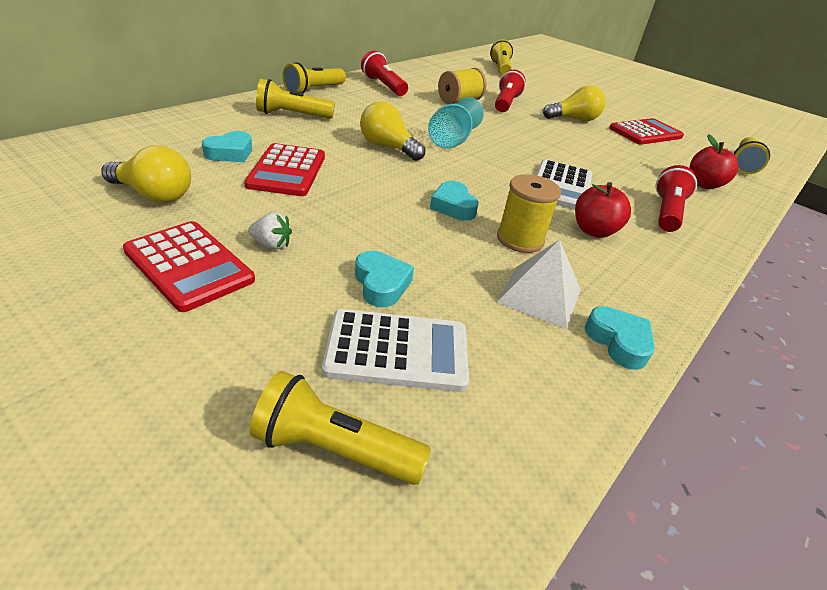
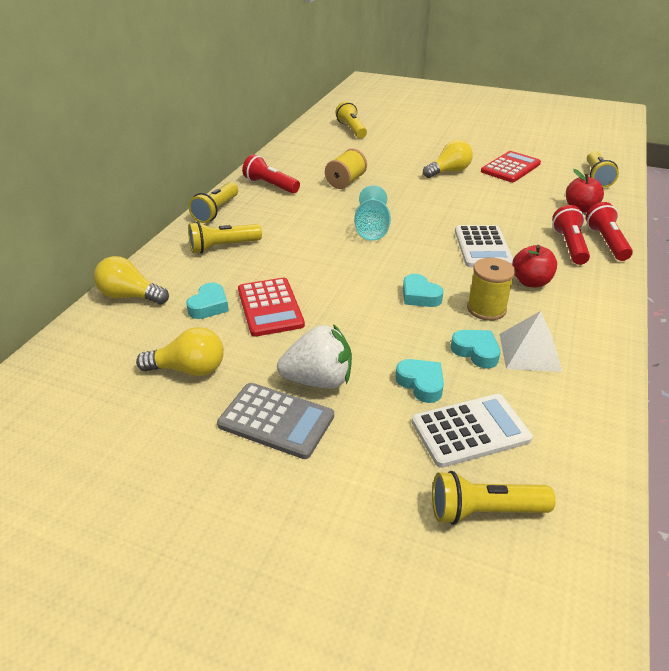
camera: 15 degrees left, 0 degrees up
red calculator [123,221,255,312] -> grey calculator [217,383,334,459]
white strawberry [248,213,292,250] -> white strawberry [277,324,352,389], size x2.07
yellow light bulb [360,101,426,161] -> yellow light bulb moved to [94,256,169,304]
red flashlight [495,69,526,112] -> red flashlight moved to [585,202,633,261]
turquoise heart [585,306,655,370] -> turquoise heart moved to [451,330,500,369]

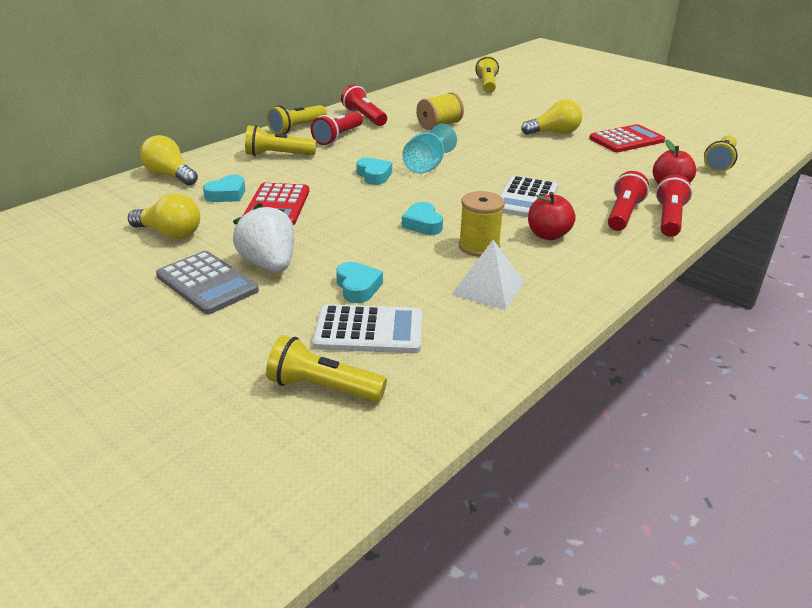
camera: 20 degrees right, 5 degrees down
white strawberry [277,324,352,389] -> white strawberry turned 135 degrees counterclockwise [233,203,294,272]
turquoise heart [451,330,500,369] -> turquoise heart moved to [356,158,392,185]
none -> red flashlight [311,112,363,145]

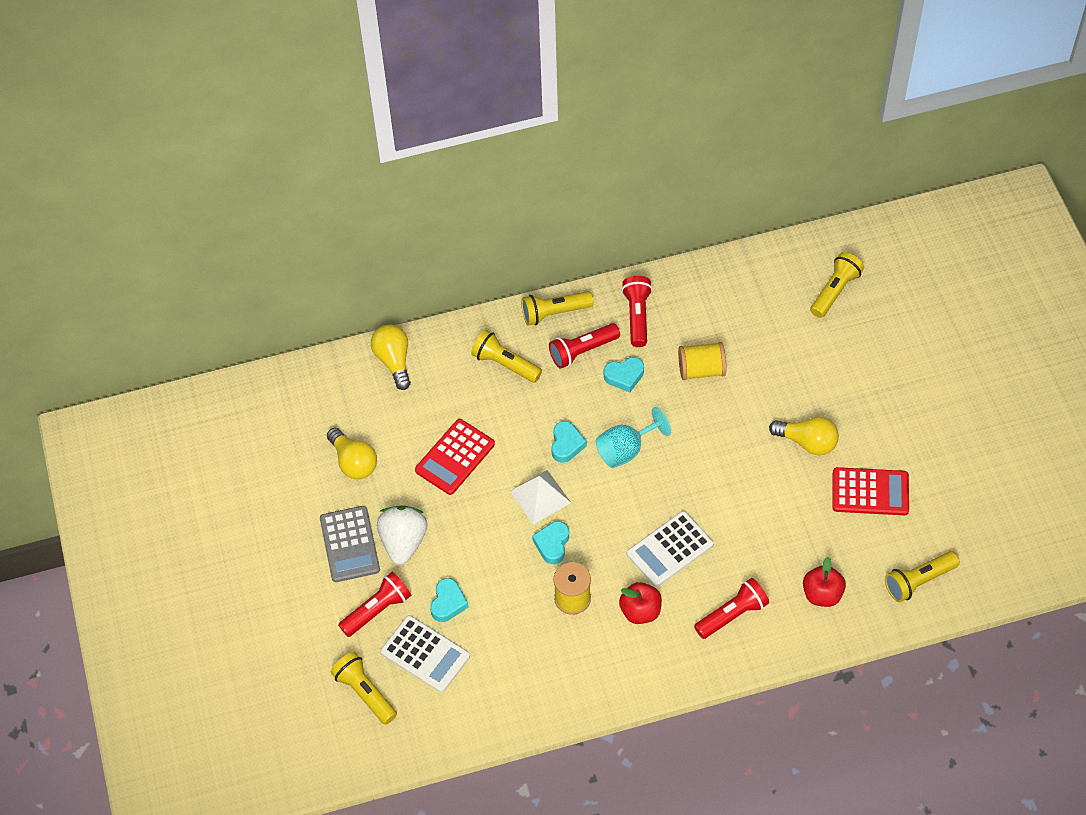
camera: 35 degrees right, 25 degrees up
turquoise heart [203,175,245,202] -> turquoise heart moved to [604,357,644,393]
white pyramid [451,240,525,310] -> white pyramid moved to [510,470,571,525]
red flashlight [656,175,692,237] -> red flashlight moved to [338,572,411,637]

